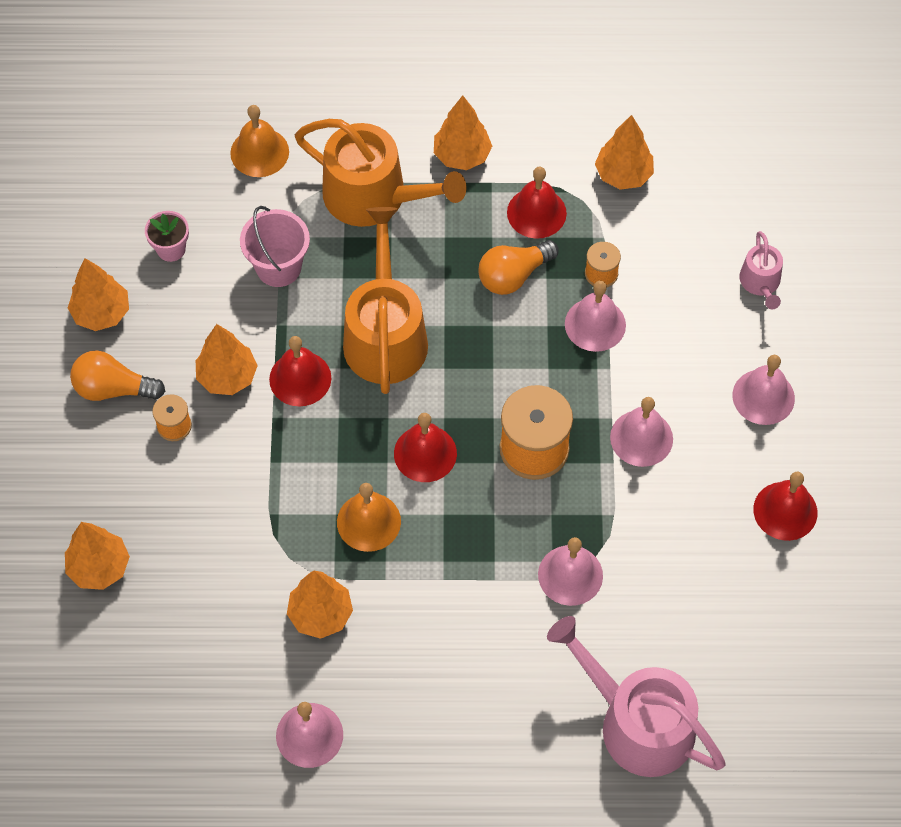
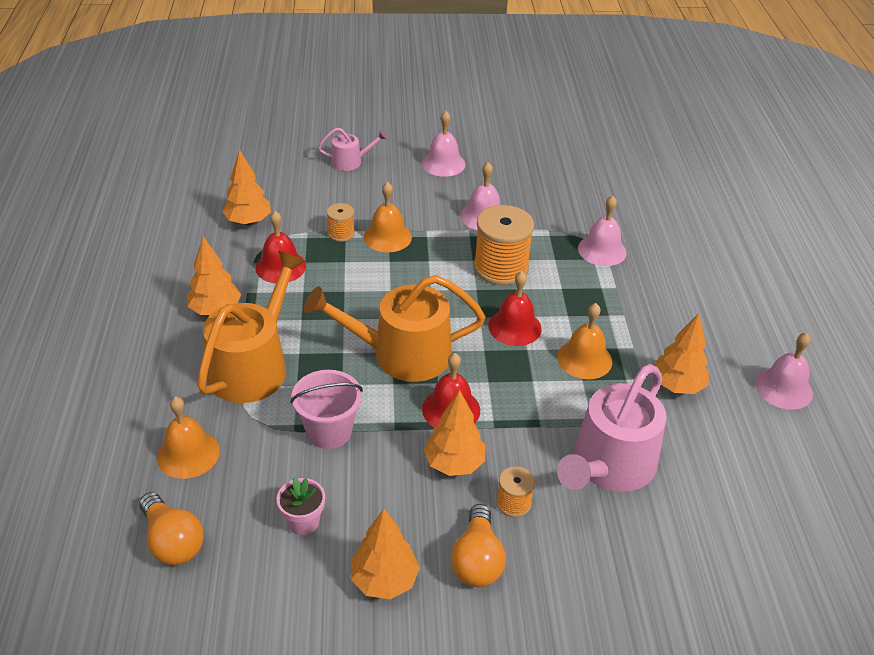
camera: 95 degrees left, 20 degrees down
orange tree [65,522,130,590] -> none
orange light bulb [478,240,559,295] -> orange light bulb moved to [139,492,204,565]
pink watering can [547,616,725,777] -> pink watering can moved to [557,364,667,492]
pink bell [565,281,626,352] -> orange bell [363,182,412,253]
red bell [753,472,818,541] -> none

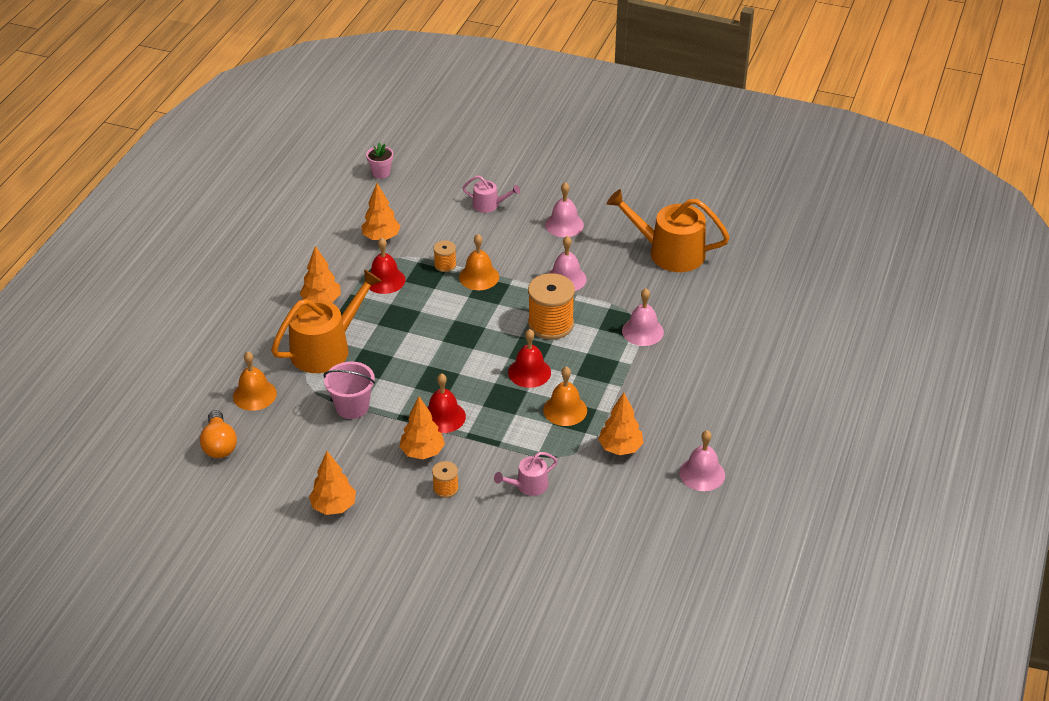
camera: 25 degrees right, 0 degrees up
pink flower pot [277,477,325,535] -> pink flower pot moved to [366,142,393,179]
orange watering can [304,275,486,382] -> orange watering can moved to [607,189,730,272]
orange light bulb [451,504,506,587] -> none
pink watering can [557,364,667,492] -> pink watering can [494,452,558,496], size x0.49

